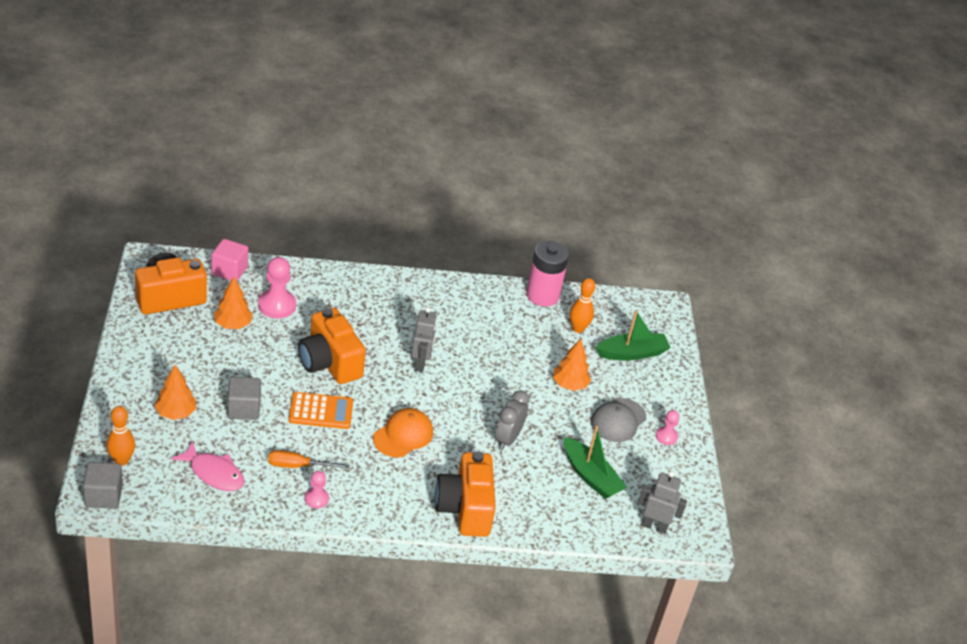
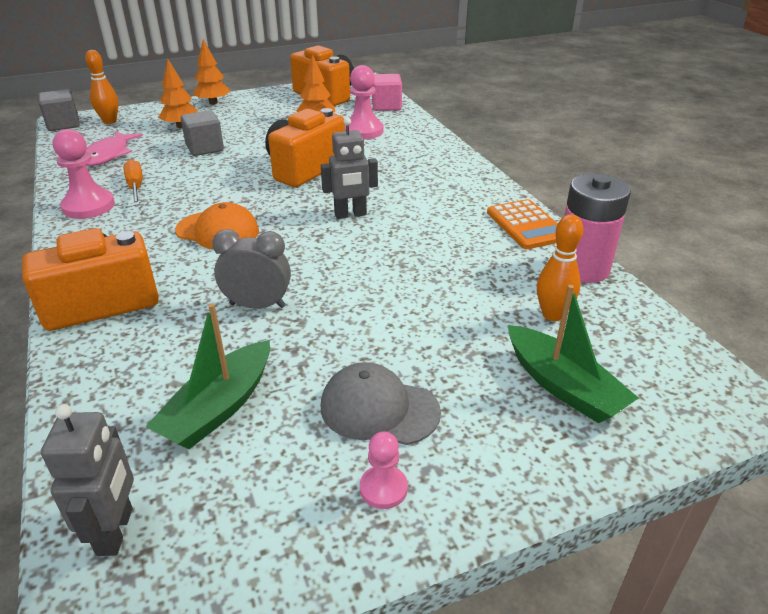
camera: 75 degrees right, 5 degrees down
orange calculator [288,392,353,429] -> orange calculator moved to [487,199,558,249]
pink pawn [305,471,329,508] -> pink pawn [53,129,115,219], size x1.76
orange tree [553,339,591,391] -> orange tree moved to [193,40,230,104]

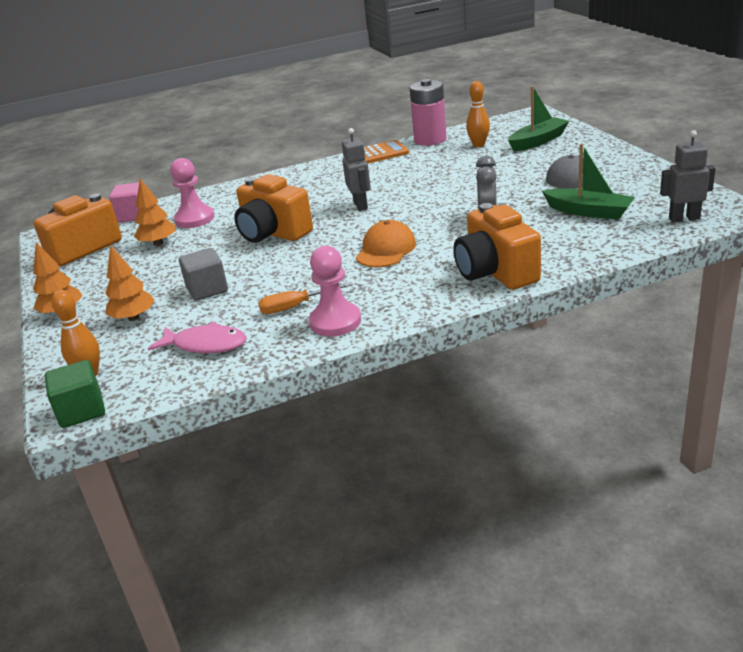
camera: 85 degrees left, 5 degrees down
grey cube [38,89,80,131] -> green cube [45,360,105,428]
pink pawn [360,431,408,509] -> none

